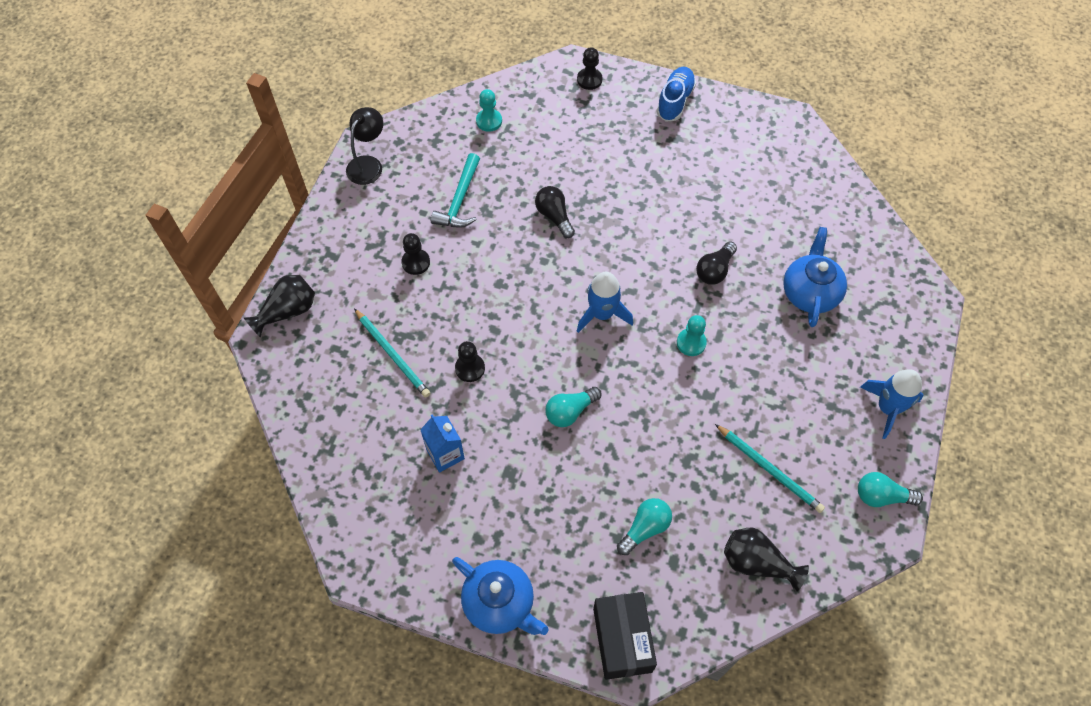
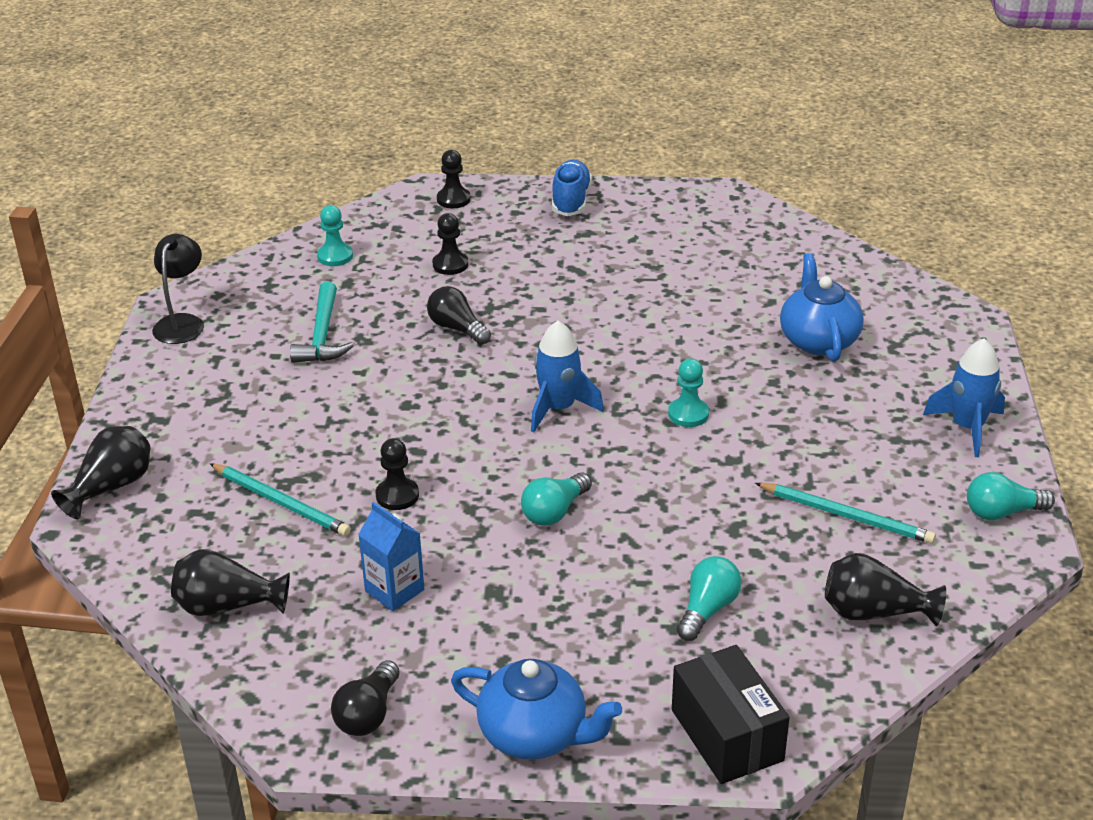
camera: 15 degrees left, 25 degrees down
black pawn [401,233,430,275] -> black pawn moved to [433,213,468,275]
black light bulb [696,242,737,285] -> black light bulb moved to [331,660,400,736]
none -> black vase [171,549,290,616]

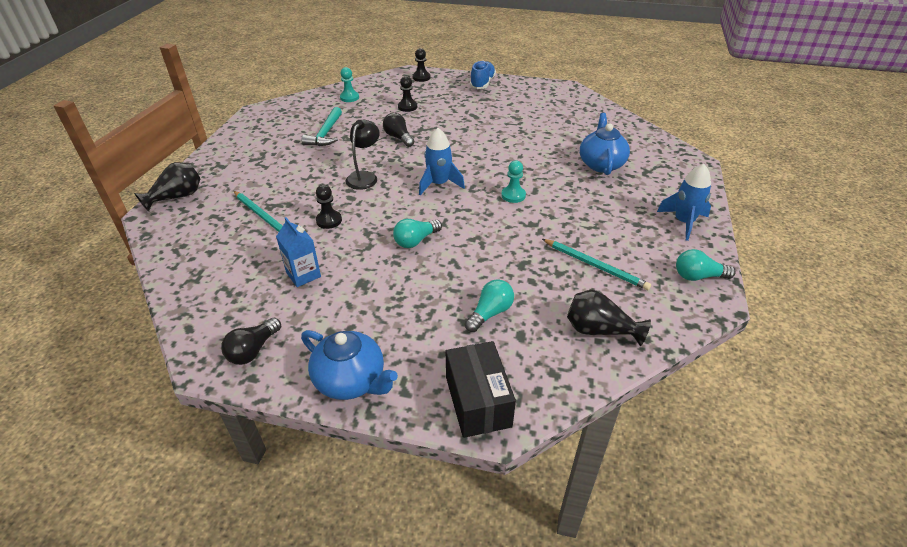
camera: 10 degrees right, 5 degrees up
black lamp [152,234,204,344] -> black lamp moved to [346,120,380,190]
black vase [171,549,290,616] -> none

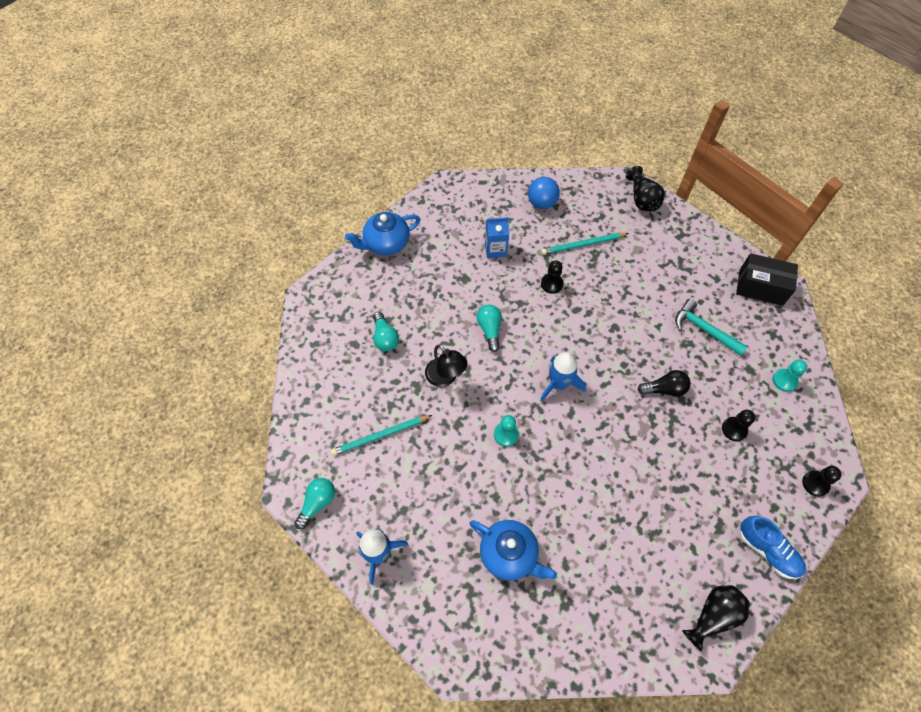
camera: 120 degrees right, 20 degrees up
black light bulb [221,318,281,365] -> none
black lamp [346,120,380,190] -> black lamp moved to [425,344,468,387]
black box [446,341,516,438] -> black box moved to [736,253,798,306]
black vase [567,290,651,346] -> black vase moved to [682,585,750,652]
none -> blue ball [528,177,560,209]

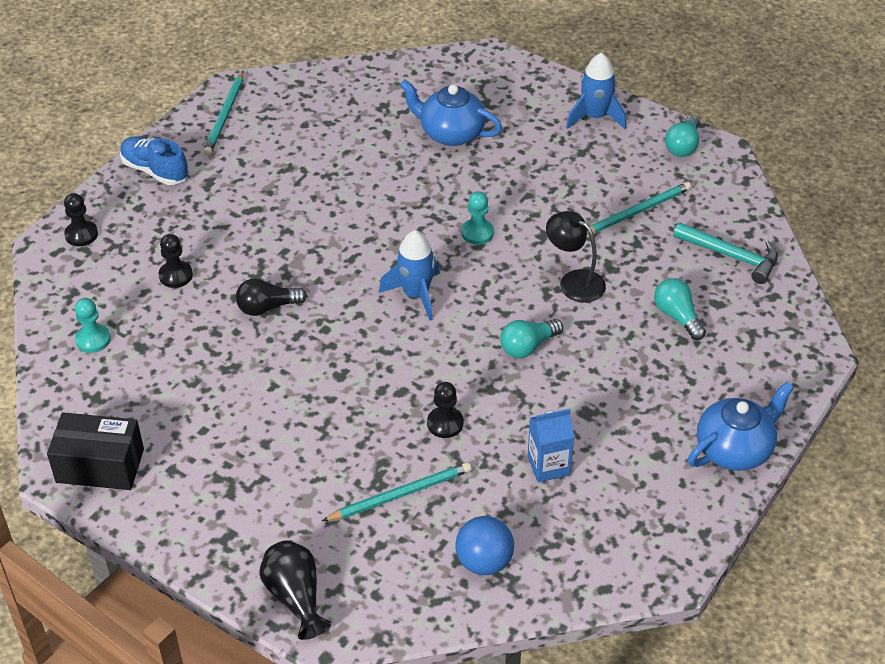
camera: 170 degrees right, 15 degrees down
turquoise light bulb [476,305,502,352] -> turquoise light bulb turned 75 degrees clockwise [500,319,563,358]
turquoise hammer [675,299,748,356] -> turquoise hammer moved to [673,222,778,284]
black vase [682,585,750,652] -> turquoise pencil [203,71,244,156]

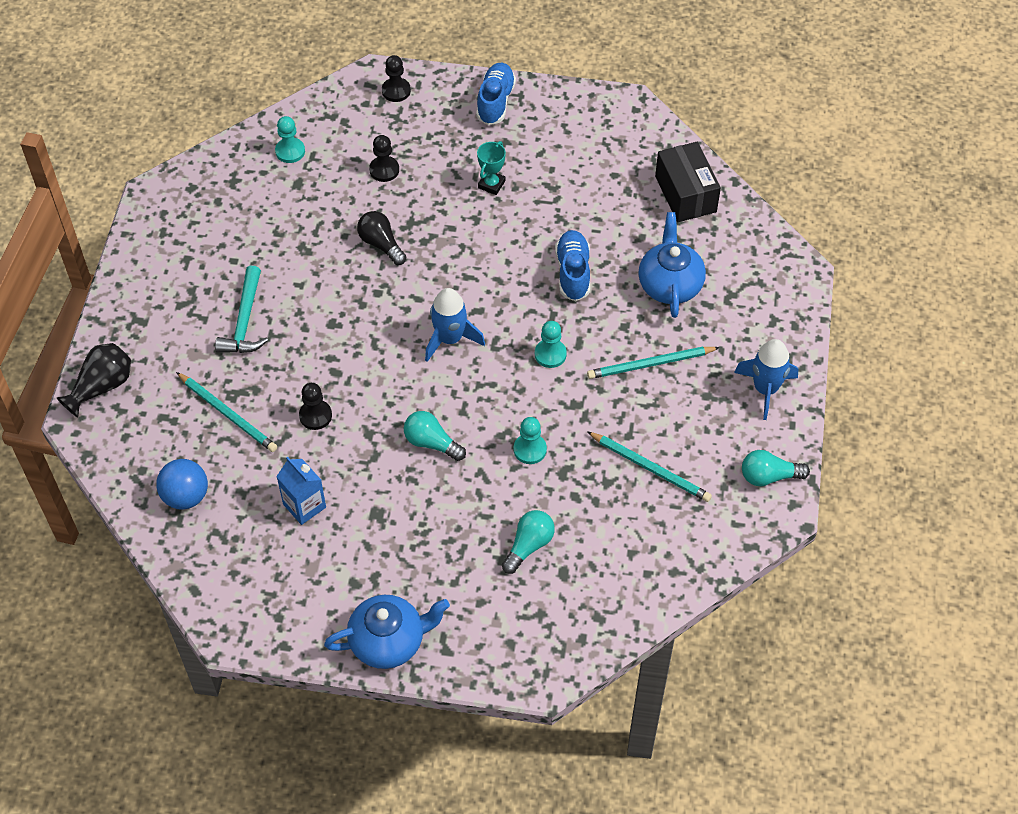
camera: 65 degrees right, 10 degrees up
black box [47,412,144,490] -> black box moved to [655,142,721,222]
turquoise pencil [203,71,244,156] -> turquoise pencil moved to [587,346,720,379]
black lamp [546,211,606,303] -> turquoise pawn [514,417,547,464]
turquoise hammer [673,222,778,284] -> turquoise hammer moved to [215,266,268,353]
blue teapot [688,382,794,471] -> blue teapot turned 45 degrees counterclockwise [324,595,450,669]
none -> turquoise trophy [477,141,506,195]
none -> blue shoe [555,230,590,301]

